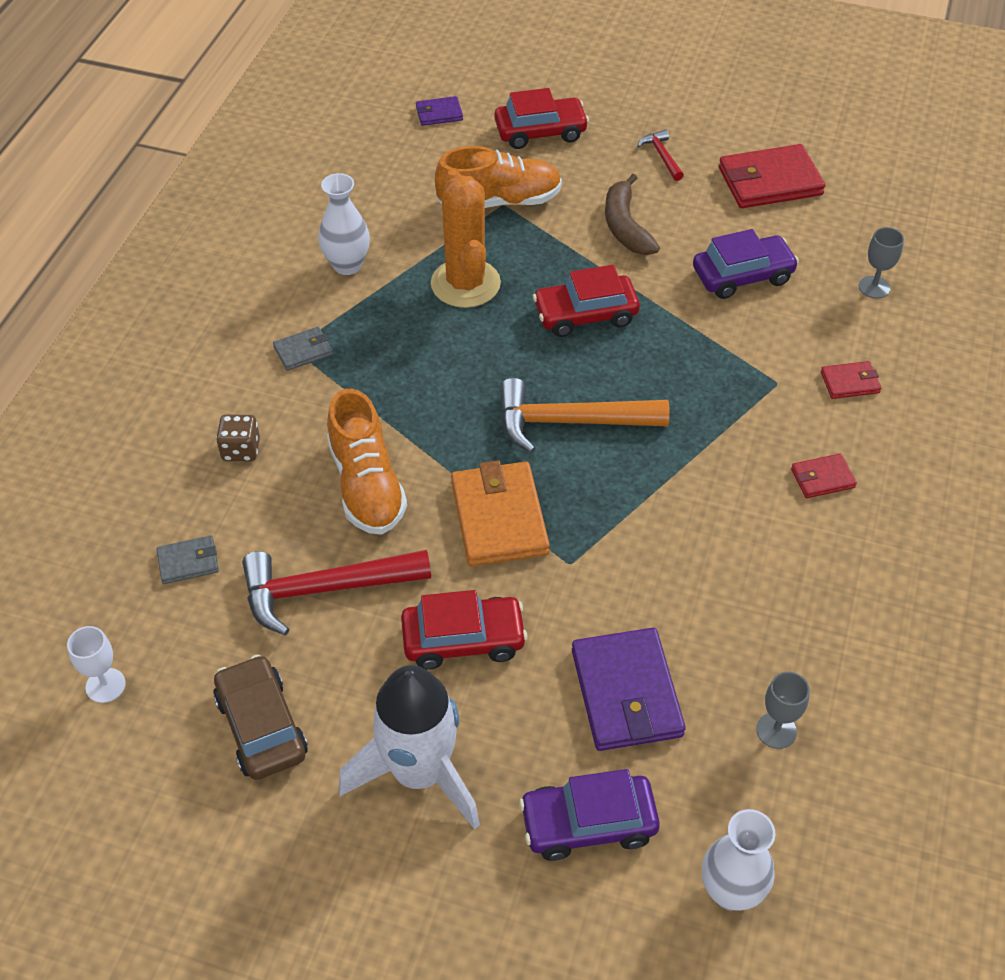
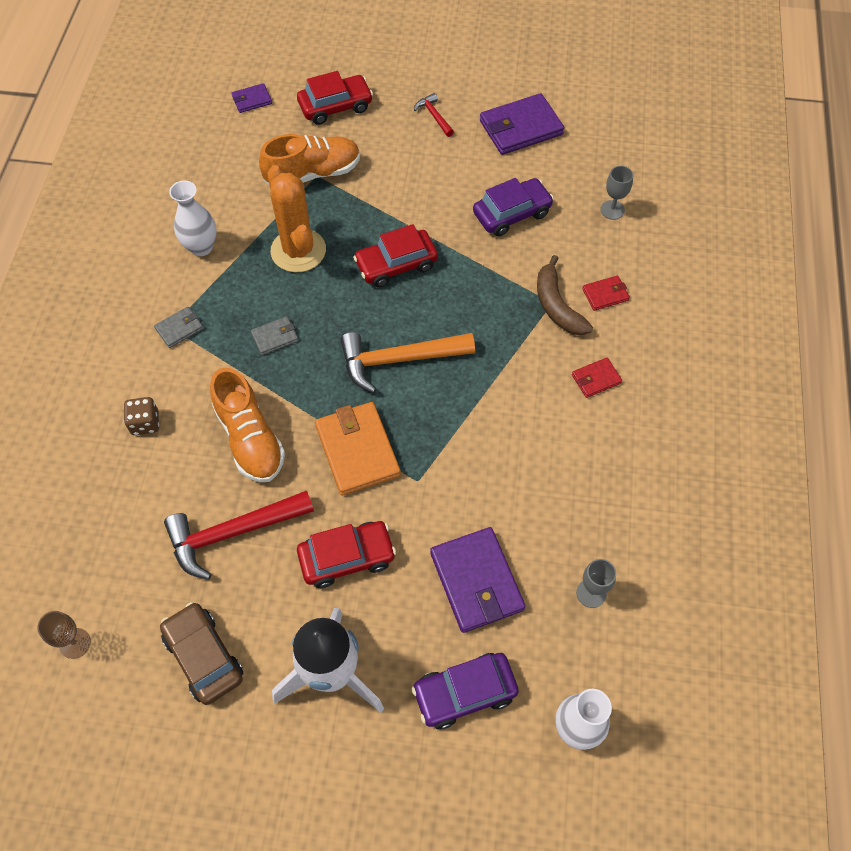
camera: 10 degrees left, 10 degrees up
white goblet [67,626,126,703] -> brown goblet [37,611,91,659]
grey wallet [157,536,219,584] -> grey wallet moved to [251,316,299,355]
brown banana [605,174,660,255] -> brown banana moved to [537,255,593,335]
red wallet [719,144,825,208] -> purple wallet [480,93,564,155]

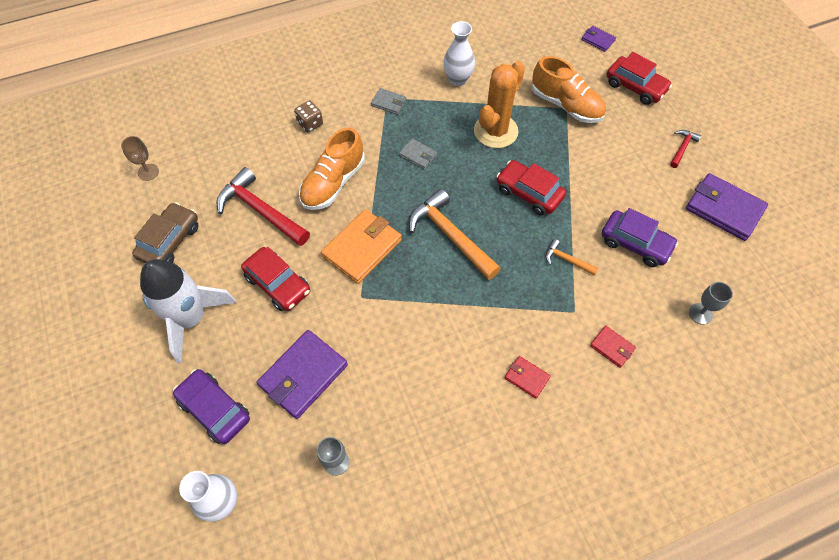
camera: 60 degrees right, 0 degrees up
brown banana [537,255,593,335] -> none
none -> orange hammer [546,239,598,276]

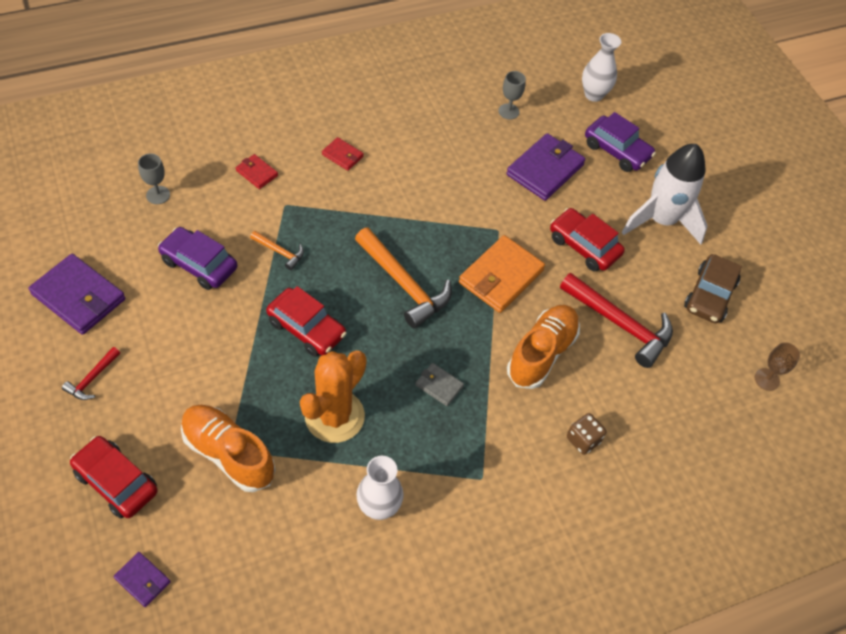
camera: 175 degrees right, 5 degrees down
grey wallet [371,88,406,115] -> none

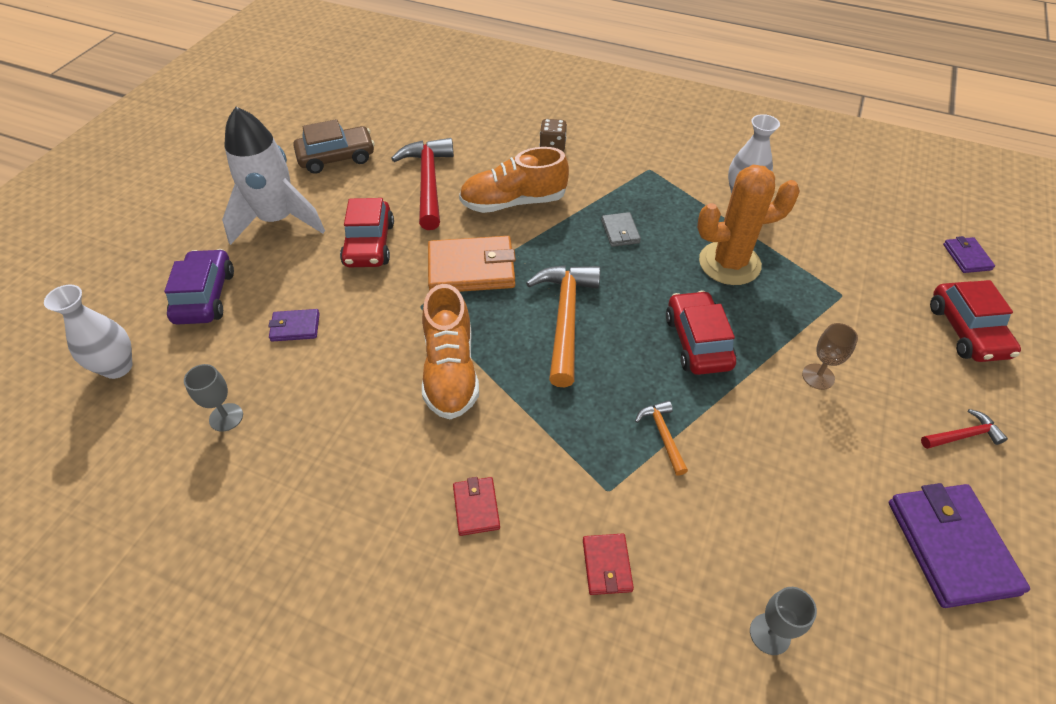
camera: 130 degrees left, 5 degrees down
purple car [158,227,237,290] -> none
orange shoe [181,405,275,492] -> orange shoe moved to [422,284,479,420]
purple wallet [506,133,586,201] -> purple wallet [268,309,320,342], size x0.51
brown goblet [755,342,800,391] -> brown goblet moved to [802,323,858,390]

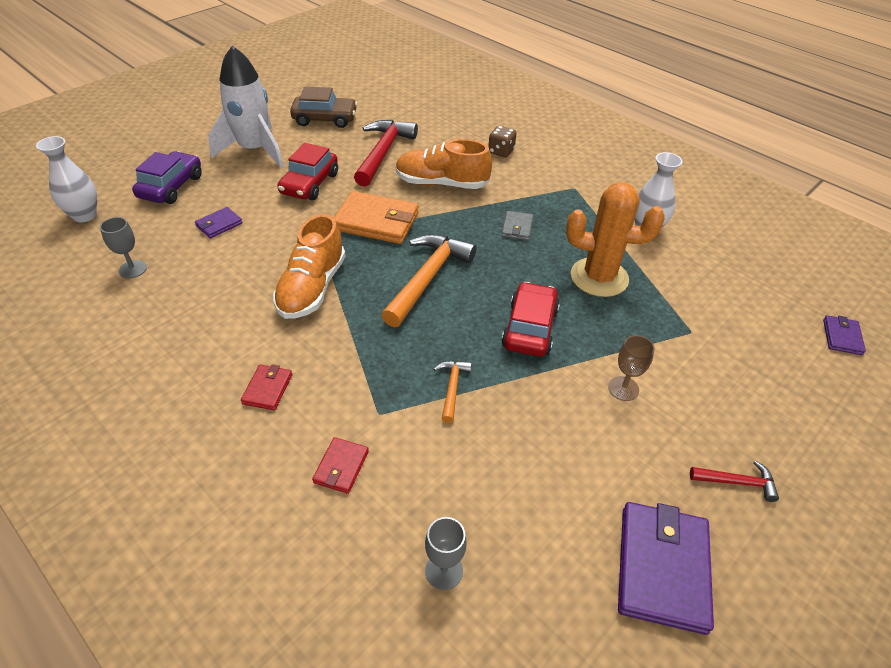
camera: 20 degrees right, 5 degrees down
purple wallet [268,309,320,342] -> purple wallet turned 60 degrees counterclockwise [195,207,243,238]
red car [930,280,1021,362] -> none

